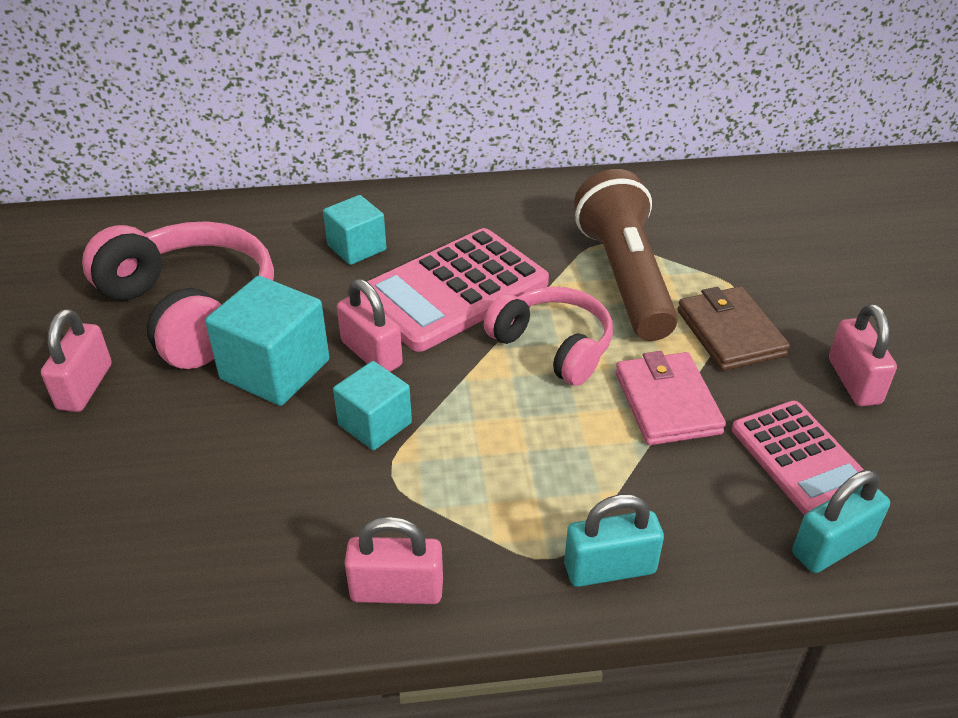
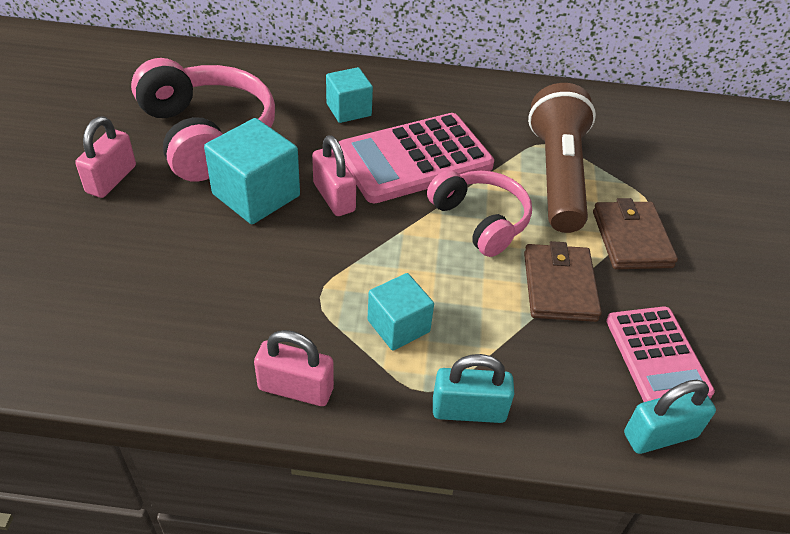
camera: 10 degrees right, 5 degrees up
turquoise cube [333,361,412,450] -> turquoise cube moved to [368,273,434,351]
pink wallet [615,351,726,445] -> brown wallet [524,241,602,322]
pink padlock [829,304,897,406] -> none

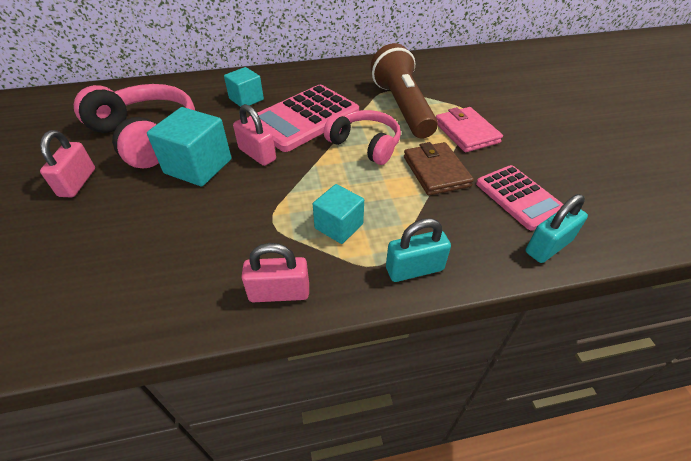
camera: 15 degrees left, 0 degrees up
brown wallet [593,198,678,269] -> pink wallet [436,107,503,152]

